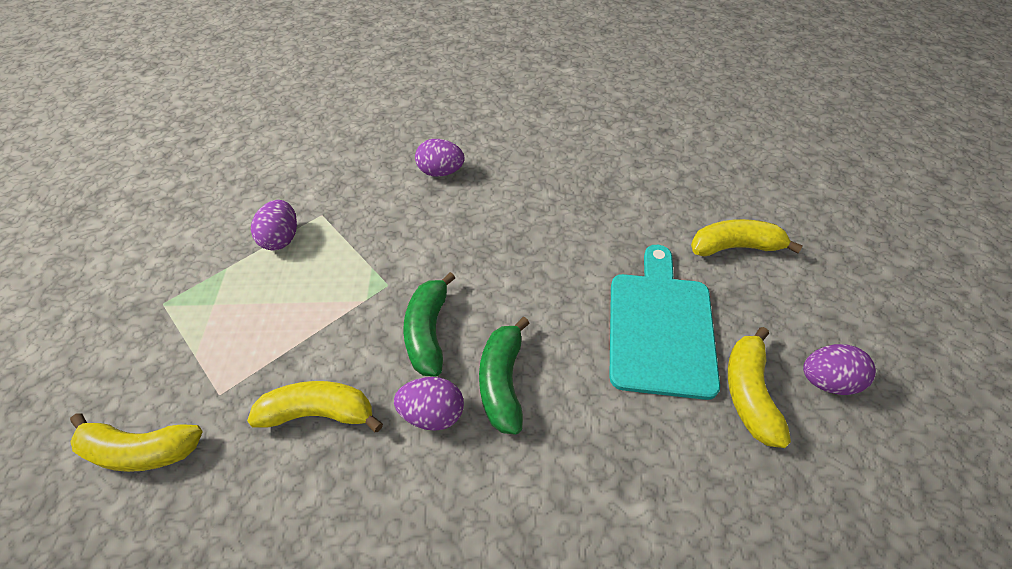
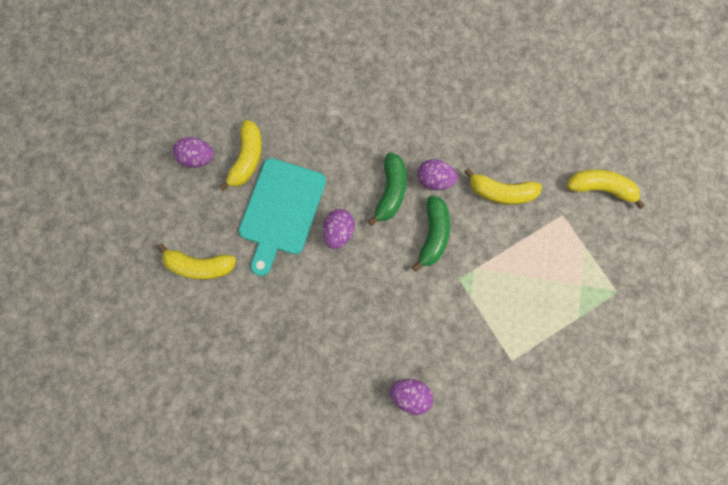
camera: 170 degrees left, 25 degrees up
purple egg [251,200,297,251] -> purple egg moved to [323,209,355,249]

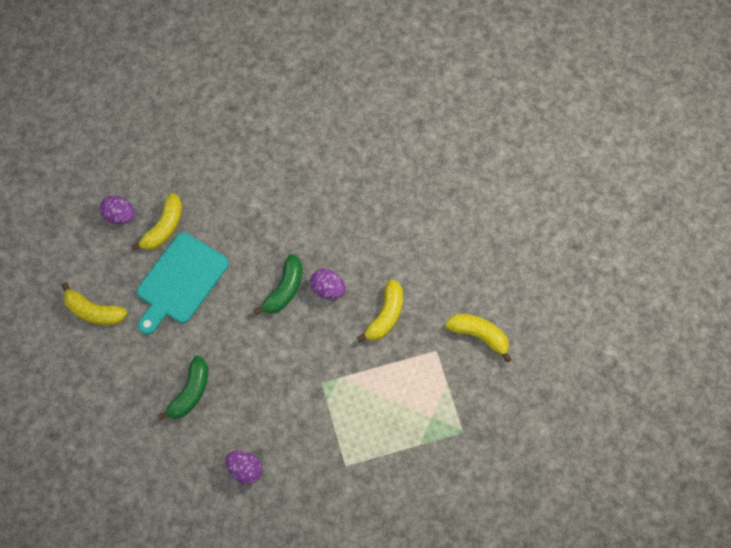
camera: 15 degrees right, 10 degrees down
purple egg [323,209,355,249] -> none
green banana [412,196,450,272] -> green banana moved to [158,355,208,420]
yellow banana [464,168,542,205] -> yellow banana turned 90 degrees counterclockwise [357,280,403,343]

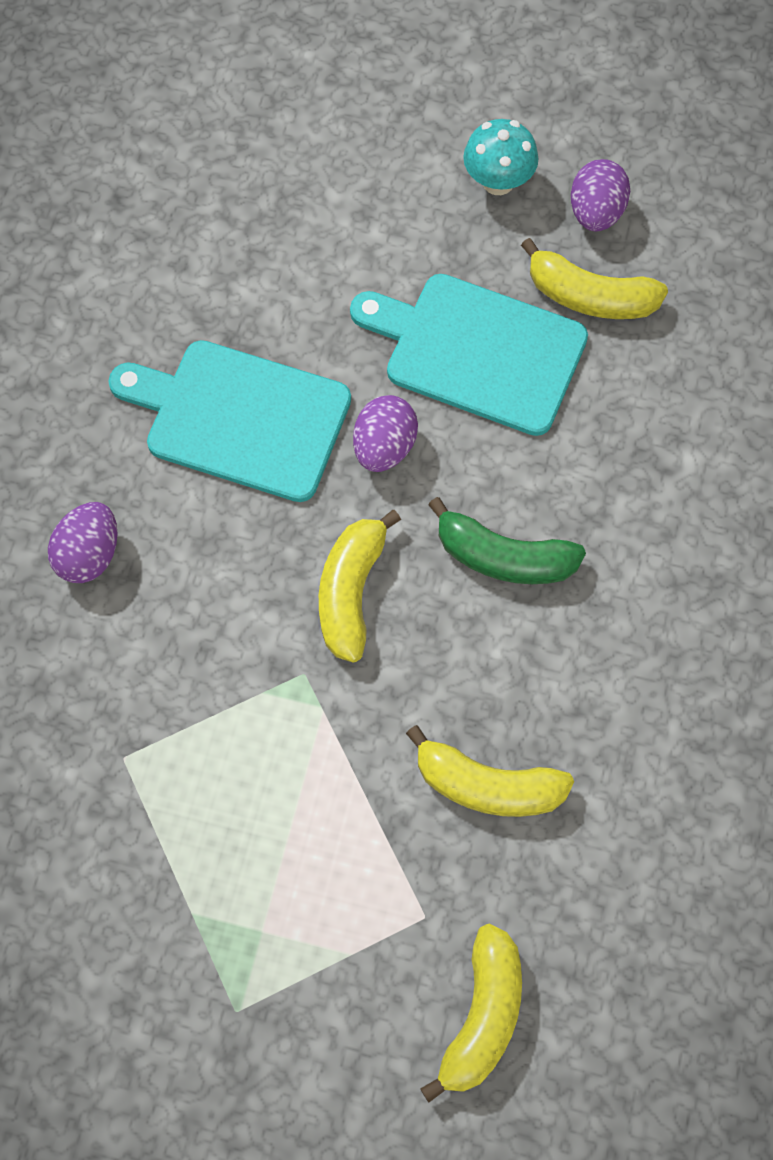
camera: 80 degrees right, 0 degrees up
yellow banana [62,282,127,325] -> yellow banana moved to [319,510,401,662]
green banana [158,355,208,420] -> turquoise cutting board [108,340,351,502]
purple egg [310,269,346,299] -> purple egg moved to [353,395,418,472]
none -> turquoise mushroom [463,119,539,195]

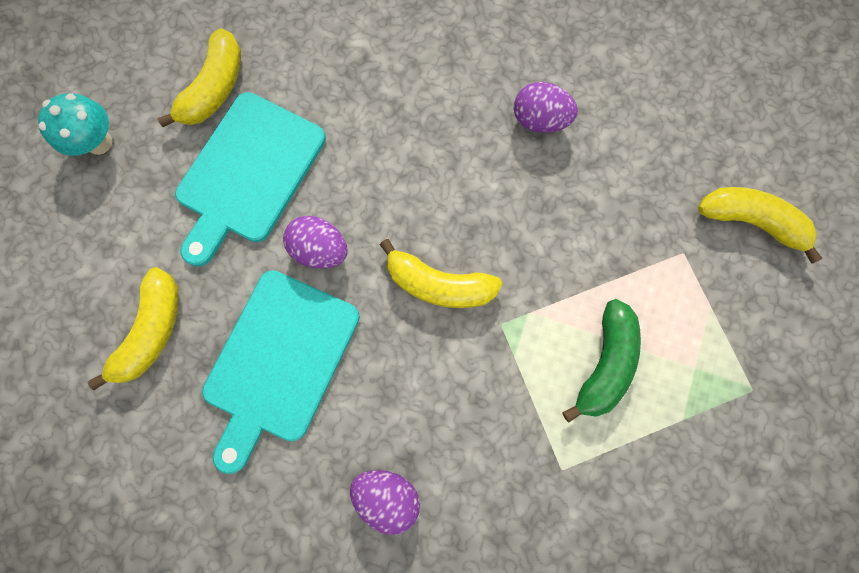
camera: 85 degrees left, 10 degrees up
yellow banana [406,725,574,817] -> yellow banana moved to [88,267,179,390]
green banana [428,497,586,584] -> green banana moved to [562,299,641,423]
purple egg [571,159,630,232] -> purple egg moved to [514,82,578,133]

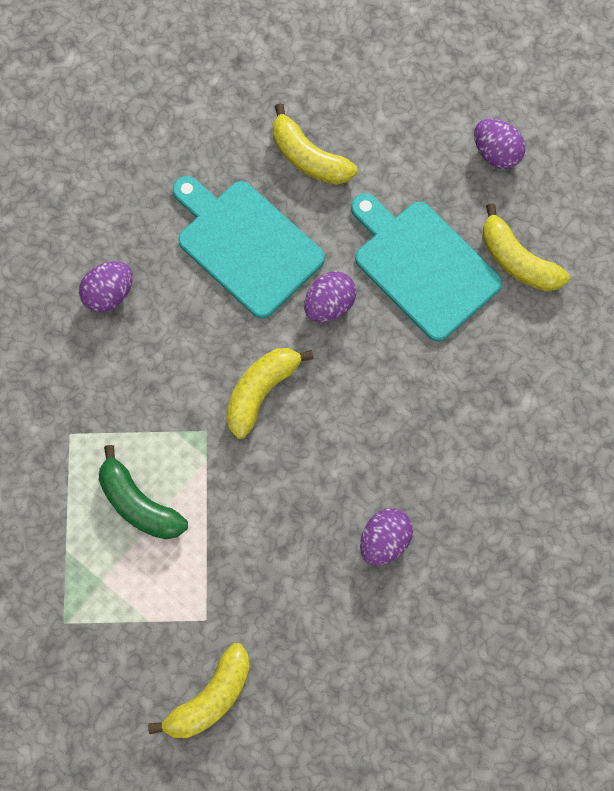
camera: 110 degrees right, 5 degrees down
turquoise mushroom [38,93,112,156] -> purple egg [474,119,525,169]

